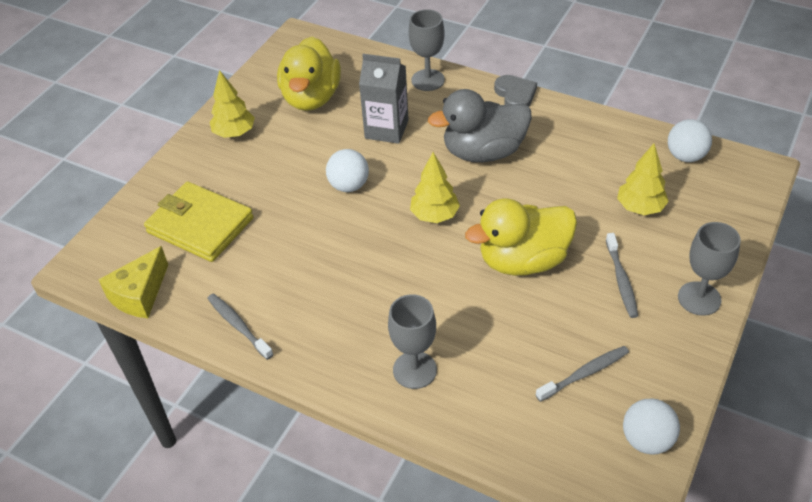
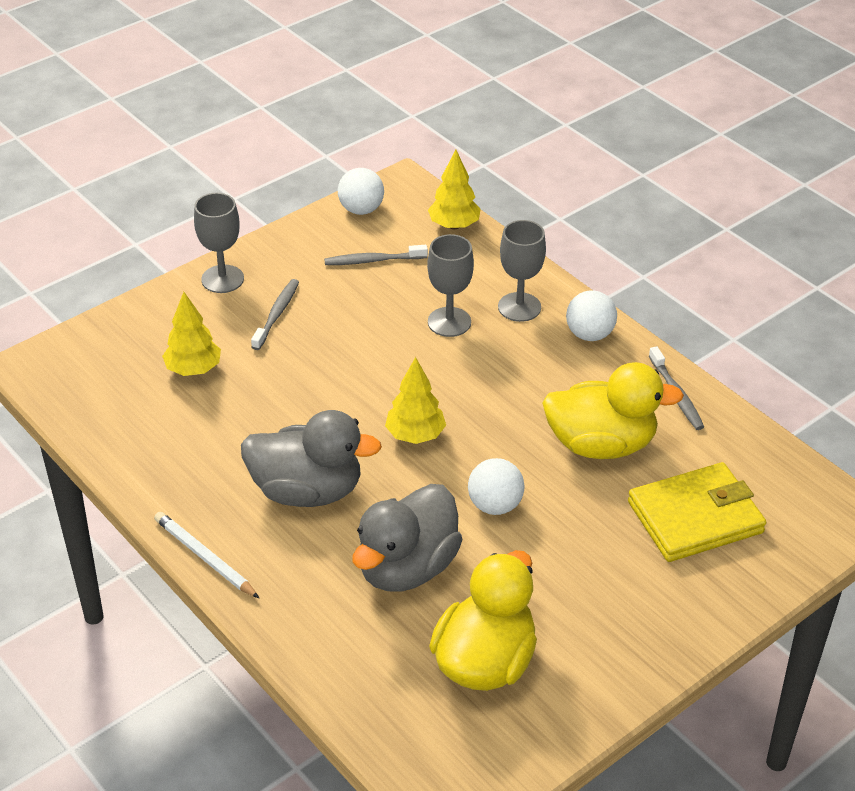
camera: 160 degrees left, 5 degrees down
yellow cheese [98,246,168,318] -> none
yellow wallet [144,182,254,262] -> yellow wallet turned 75 degrees counterclockwise [628,462,766,562]
yellow tree [210,70,255,138] -> yellow tree moved to [428,150,481,229]
grey carton [359,54,409,144] -> grey duck [353,484,463,591]
grey goblet [409,9,445,91] -> grey goblet moved to [427,234,474,337]
yellow duck [465,198,577,276] -> yellow duck moved to [542,362,684,459]
grey heart [494,75,537,107] -> white pencil [154,512,259,598]
white ball [668,119,712,162] -> white ball moved to [566,291,617,341]

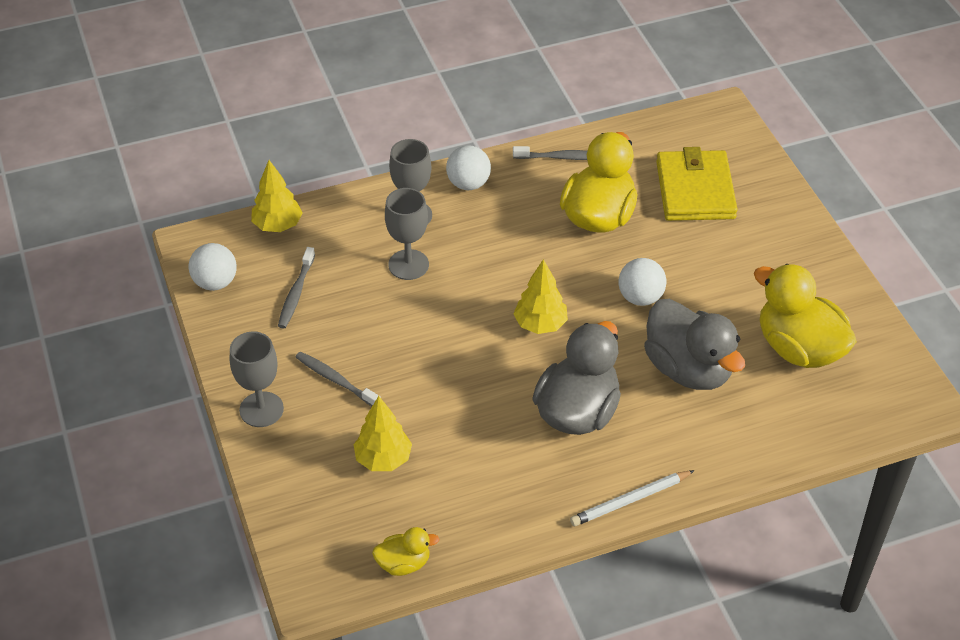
camera: 70 degrees left, 5 degrees up
none -> yellow duck [372,527,440,576]

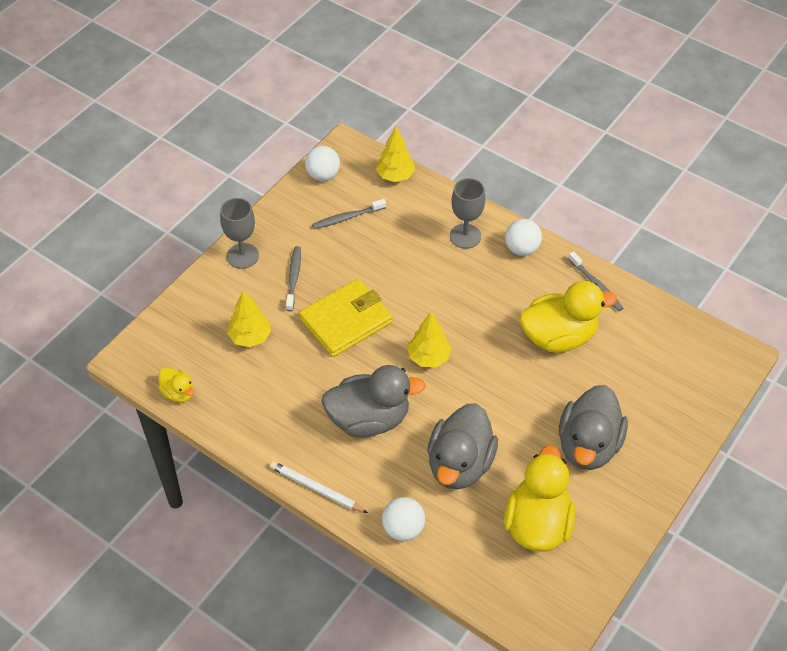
camera: 55 degrees right, 5 degrees up
grey goblet [385,188,429,280] -> none
white ball [618,258,667,306] -> white ball moved to [382,497,425,541]
yellow wallet [656,147,738,221] -> yellow wallet moved to [299,279,393,357]
none -> grey duck [559,385,628,470]

